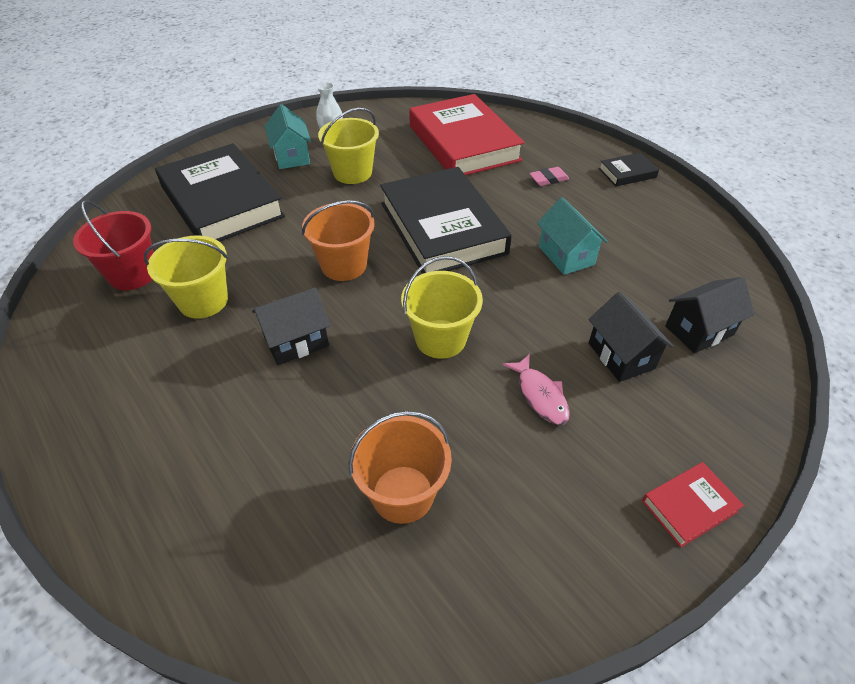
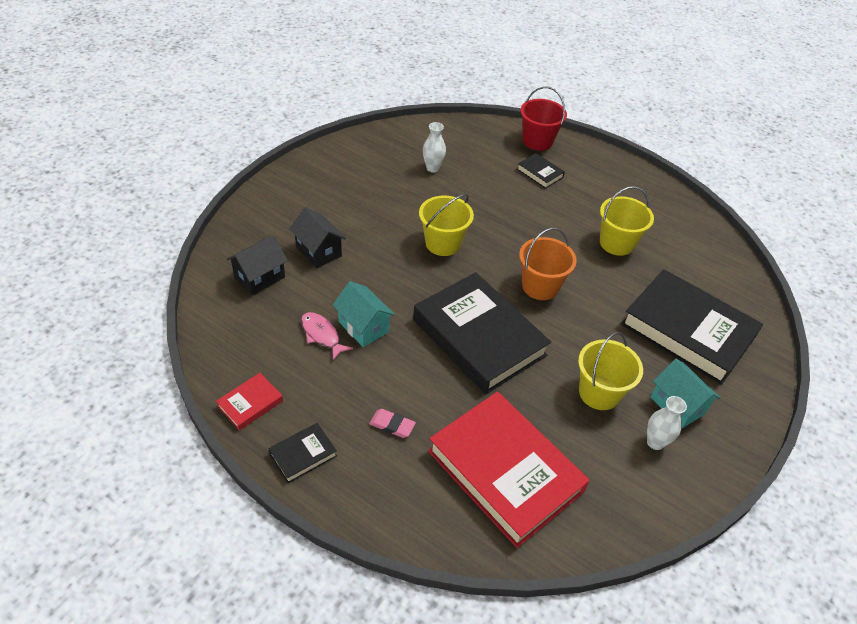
camera: 160 degrees right, 0 degrees up
red bucket [73,200,154,290] -> red bucket moved to [520,87,567,151]
black house [252,287,330,365] -> none
orange bucket [348,411,452,524] -> white vase [423,122,446,173]
pink fish [503,354,570,425] -> pink fish moved to [301,312,353,361]
pink eraser [529,167,569,186] -> pink eraser turned 60 degrees clockwise [369,409,416,438]
red book [642,462,744,548] -> red book moved to [216,373,283,431]
none -> black book [517,153,565,189]

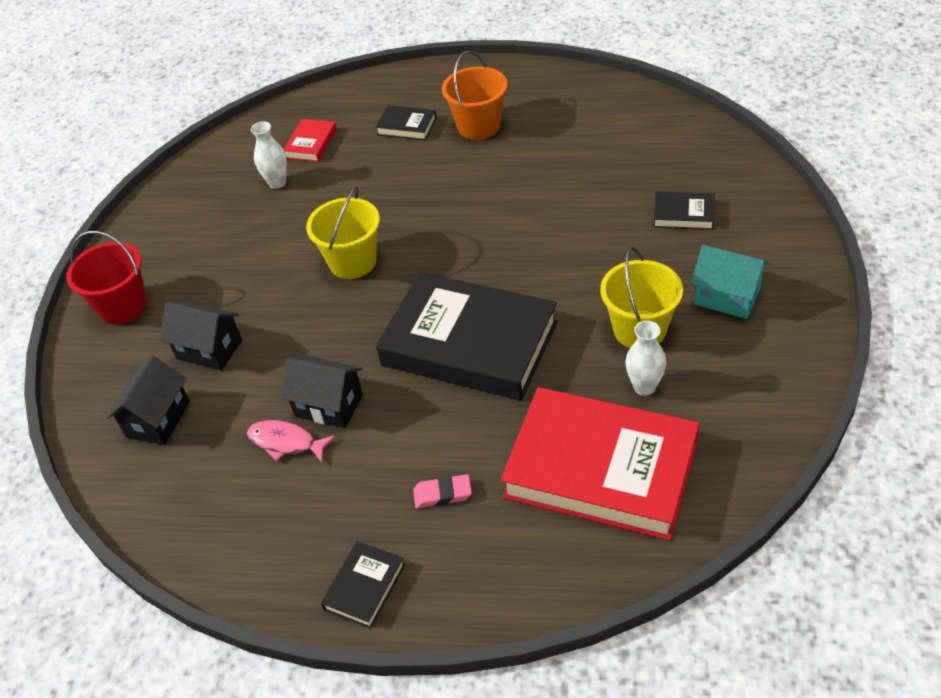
camera: 20 degrees left, 0 degrees up
red book [216,373,283,431] -> red book moved to [283,119,337,162]
turquoise house [333,281,395,347] -> black house [280,355,363,429]
orange bucket [519,228,577,300] -> orange bucket moved to [442,51,508,140]
red bucket [520,87,567,151] -> red bucket moved to [66,231,147,324]
yellow bucket [600,186,654,256] -> none
black book [621,269,763,385] -> black book [653,192,715,230], size x0.42
white vase [647,396,687,450] -> white vase moved to [625,321,666,396]

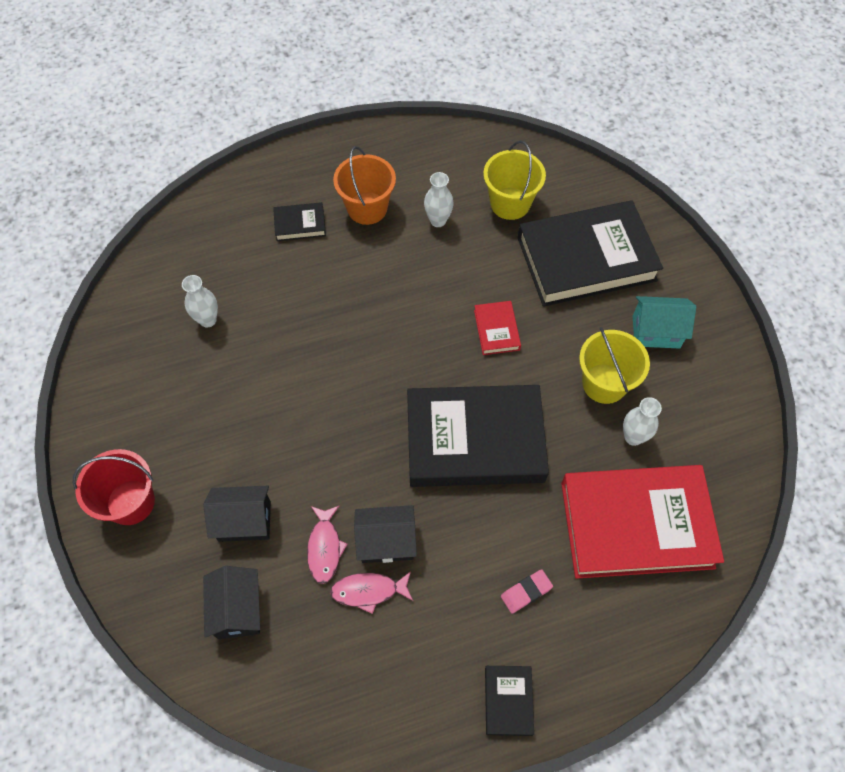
camera: 30 degrees left, 15 degrees up
red book [283,119,337,162] -> red book moved to [474,301,521,355]
yellow bucket [306,186,380,279] -> yellow bucket moved to [483,141,546,220]
black book [653,192,715,230] -> black book [518,201,663,307], size x2.37
none -> pink fish [307,506,347,584]
none -> white vase [424,172,454,227]

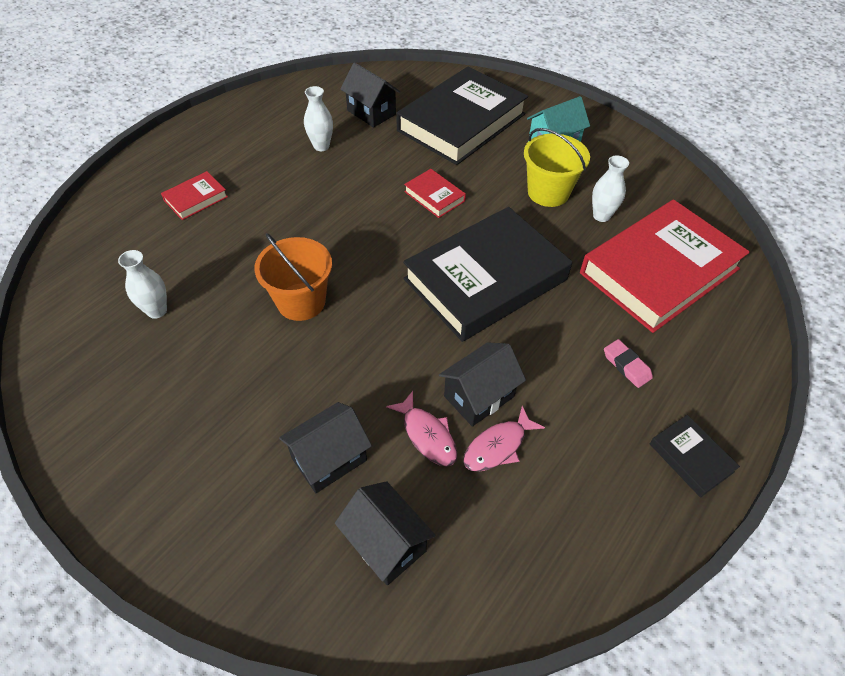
camera: 35 degrees left, 10 degrees down
red bucket [73,449,155,525] -> none
black book [273,202,326,241] -> red book [161,171,228,220]
orange bucket [333,146,396,225] -> orange bucket moved to [254,233,332,321]
yellow bucket [483,141,546,220] -> black house [340,62,400,127]
pink eraser [501,569,553,614] -> pink eraser turned 60 degrees counterclockwise [604,339,653,388]

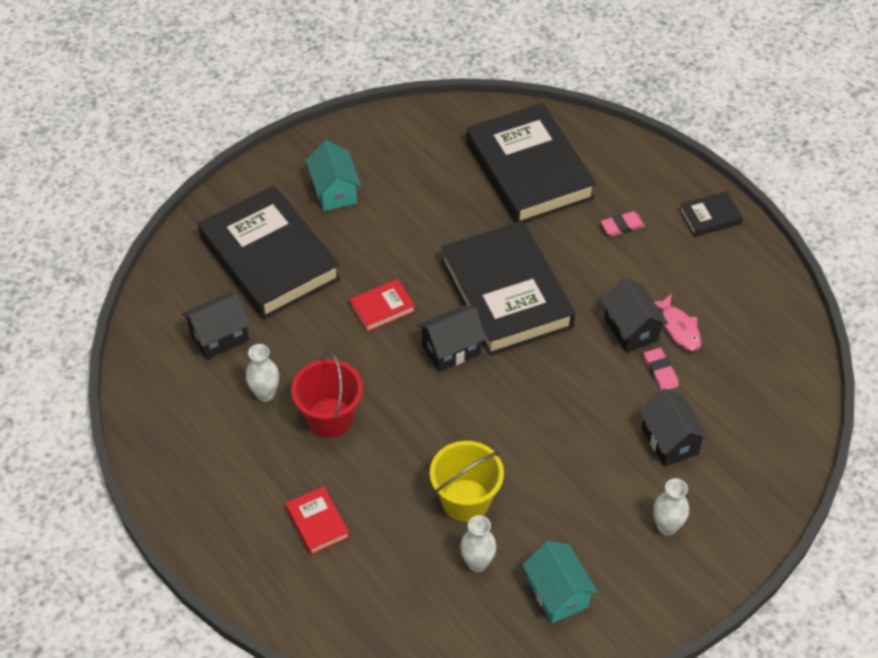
camera: 75 degrees left, 0 degrees up
orange bucket [254,233,332,321] -> none
black house [335,481,435,586] -> black house moved to [417,305,486,372]
pink fish [386,391,457,467] -> pink eraser [644,348,679,390]
yellow bucket [524,128,590,207] -> yellow bucket moved to [430,441,504,522]
red book [580,200,750,333] -> black book [466,103,596,223]
white vase [592,155,629,222] -> white vase moved to [653,478,689,535]
none -> red bucket [291,352,363,438]
none -> turquoise house [522,541,598,624]

